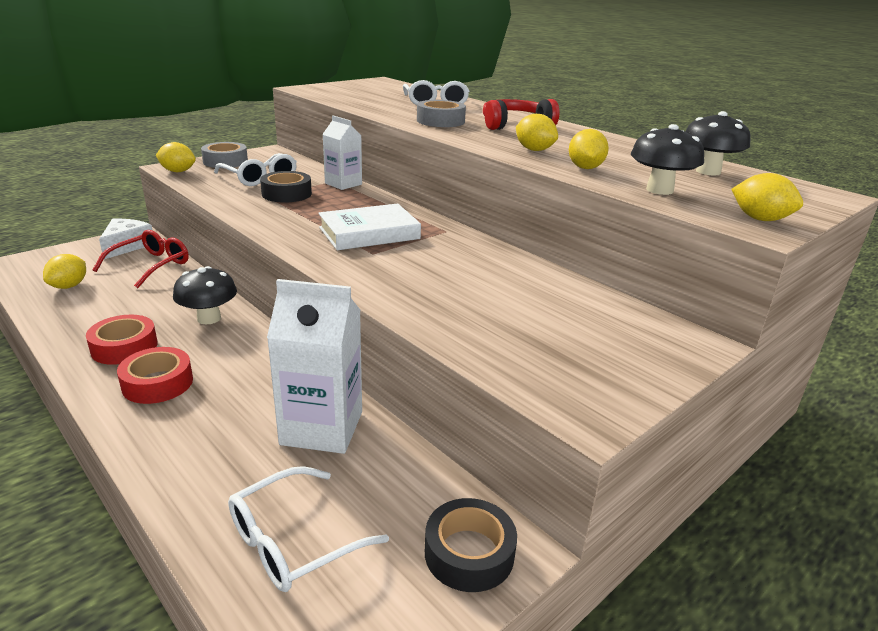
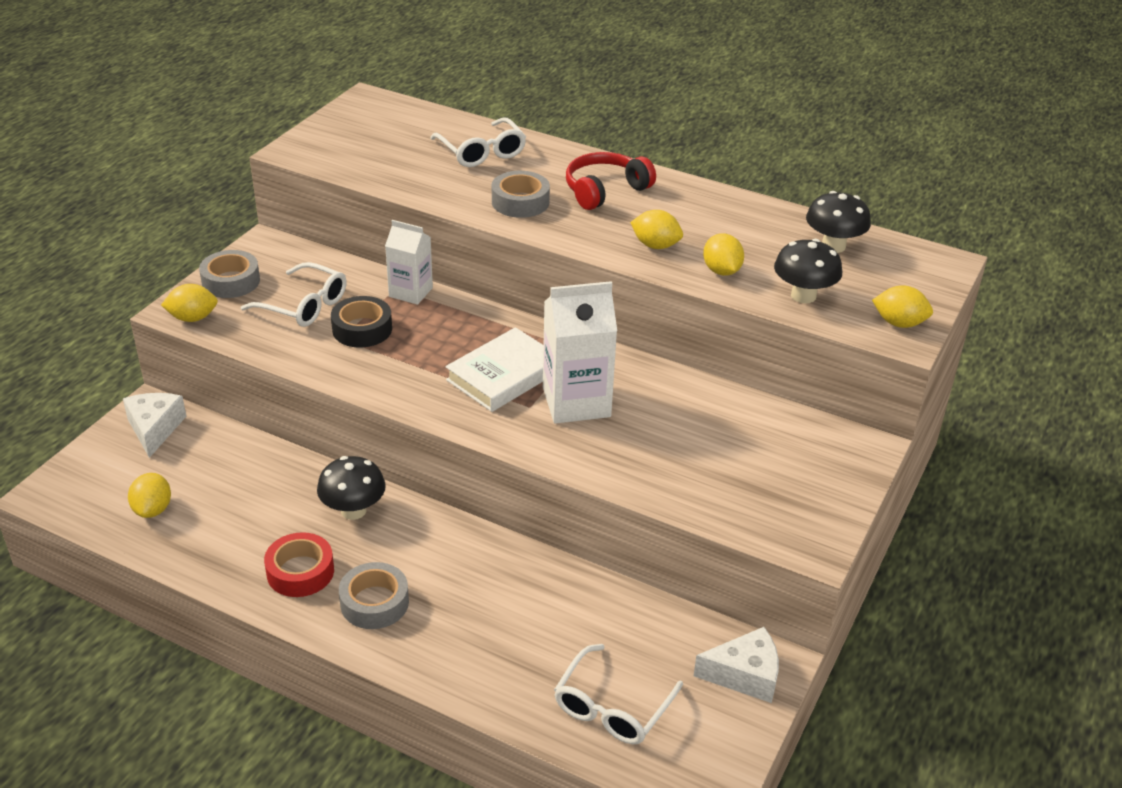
camera: 20 degrees left, 10 degrees up
red glasses [92,230,189,288] -> none
red tape [117,347,193,404] -> grey tape [339,562,409,629]
white carton [267,279,362,454] -> white carton moved to [543,281,617,424]
black tape [425,498,517,592] -> white cheese [694,627,779,703]

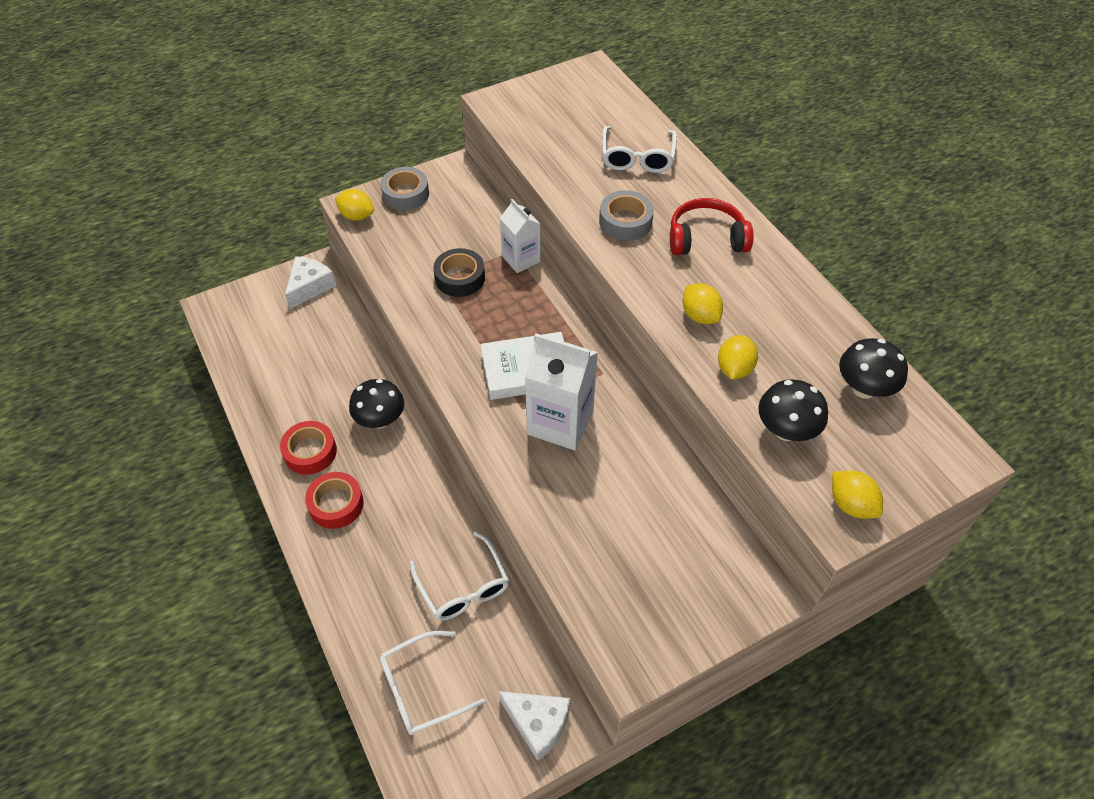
camera: 35 degrees right, 15 degrees up
yellow lemon [128,473,171,518] -> none
white glasses [241,262,347,327] -> white glasses moved to [410,531,509,621]
grey tape [339,562,409,629] -> red tape [305,472,364,529]

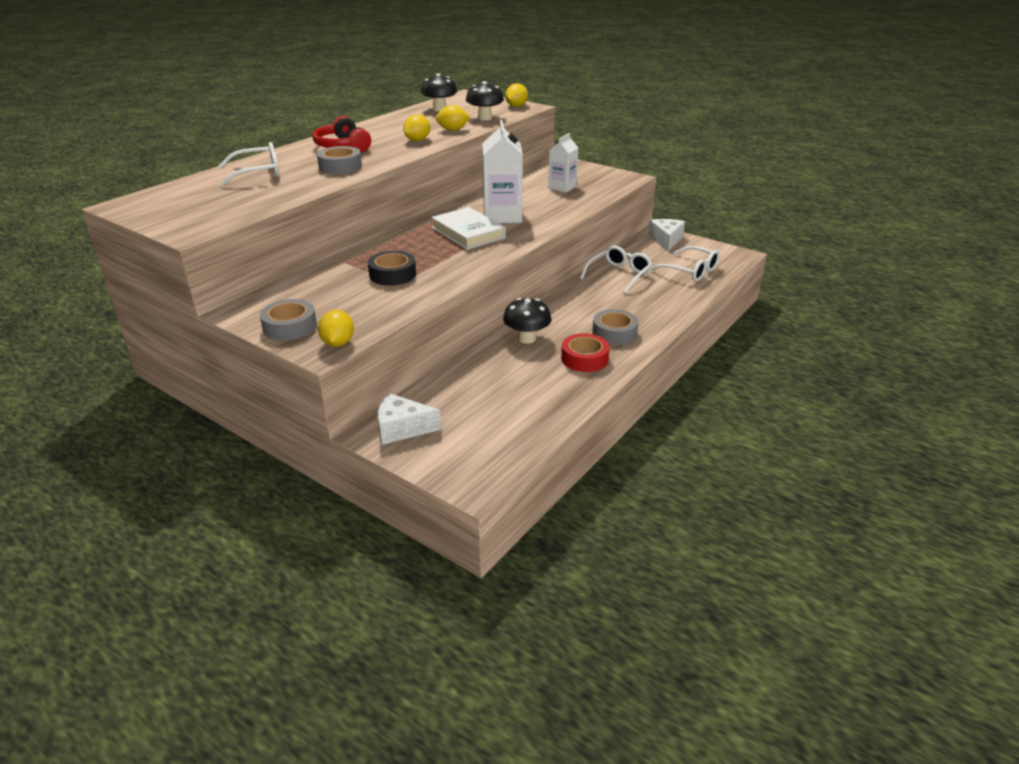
camera: 115 degrees left, 20 degrees down
red tape [305,472,364,529] -> grey tape [592,309,639,345]
white carton [500,199,541,273] -> white carton moved to [548,133,578,193]

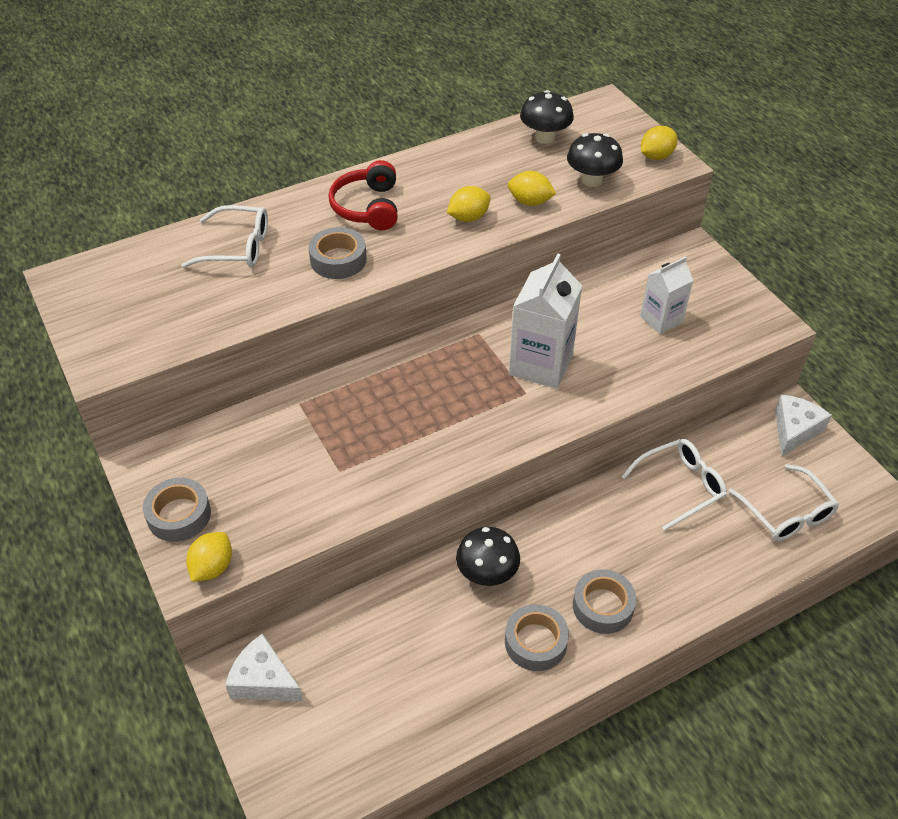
camera: 25 degrees right, 15 degrees up
black tape [368,251,416,286] -> none
white book [431,207,506,250] -> none
red tape [561,333,610,372] -> grey tape [505,604,569,671]

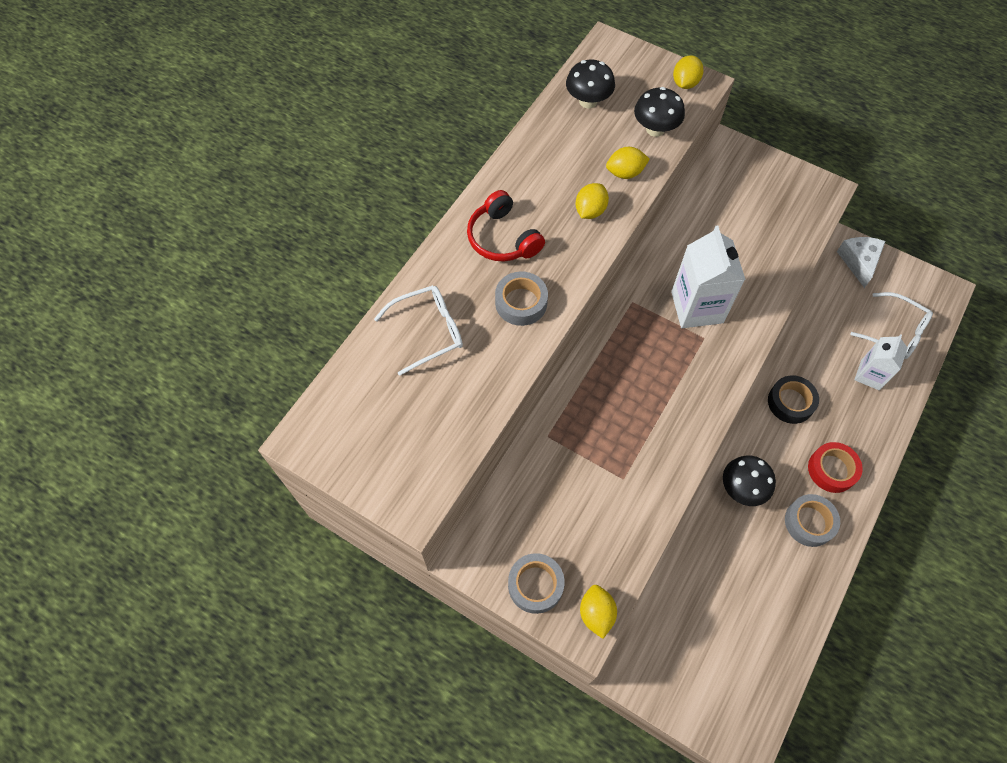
camera: 30 degrees left, 15 degrees up
white cheese [225,634,303,701] -> none
grey tape [573,569,637,634] -> red tape [808,442,863,493]
white glasses [622,439,727,531] -> none
white carton [640,256,694,334] -> white carton moved to [854,334,907,390]
none -> black tape [768,375,819,424]

